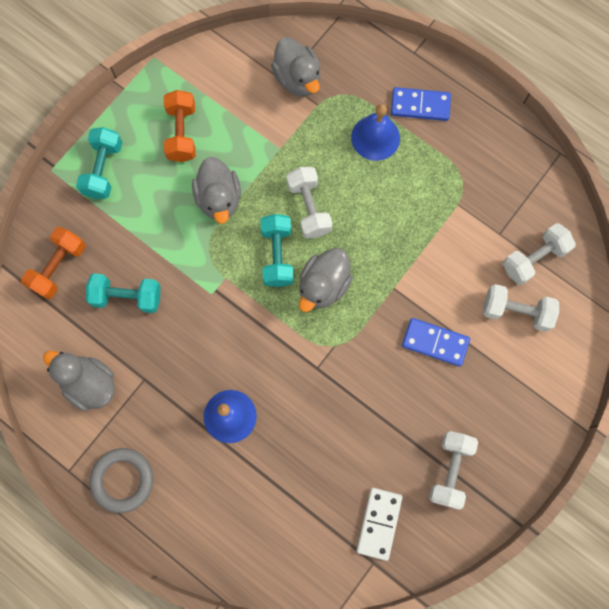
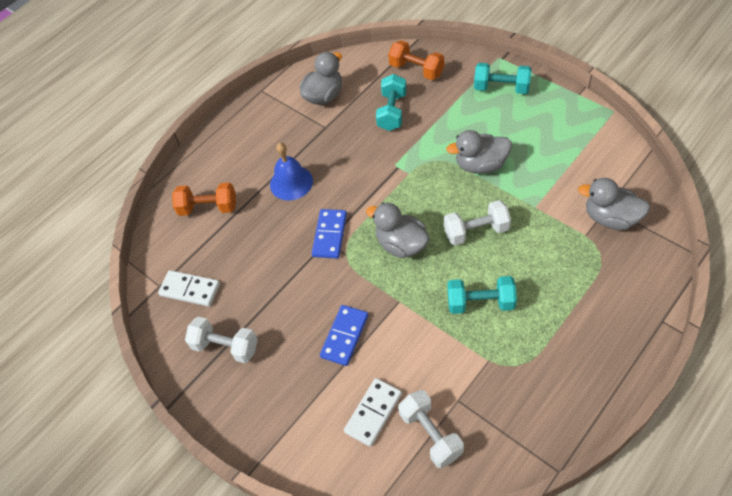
camera: 100 degrees right, 20 degrees down
grey ring [90,448,153,513] -> none
orange dumbbell [164,90,196,162] -> orange dumbbell moved to [172,183,236,216]
turquoise dumbbell [260,214,294,287] -> turquoise dumbbell moved to [447,276,517,314]
grey duck [271,37,321,97] -> grey duck turned 45 degrees clockwise [578,178,650,230]
blue bell [351,104,400,161] -> none
blue domino [391,87,451,121] -> blue domino moved to [312,209,347,259]
white dumbbell [483,284,559,332] -> white domino [344,378,402,447]

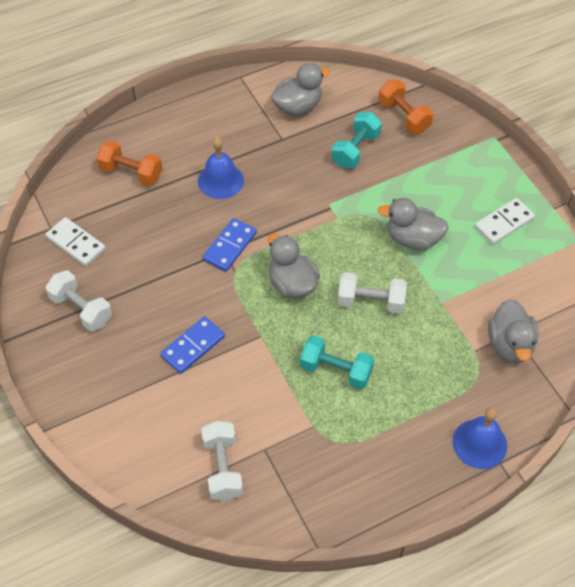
camera: 15 degrees right, 0 degrees up
white domino [344,378,402,447] -> white domino moved to [475,198,535,244]
turquoise dumbbell [474,63,532,94] -> none
grey duck [578,178,650,230] -> grey duck turned 135 degrees counterclockwise [488,299,539,363]
none -> blue bell [452,407,507,469]

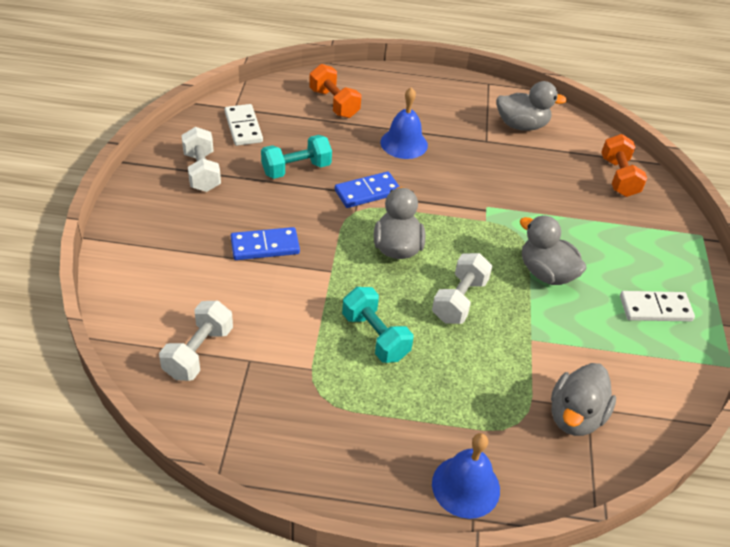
camera: 30 degrees right, 10 degrees down
turquoise dumbbell [331,112,382,168] -> turquoise dumbbell moved to [261,135,332,179]
white dumbbell [338,272,407,313] -> white dumbbell turned 75 degrees clockwise [432,253,492,324]

